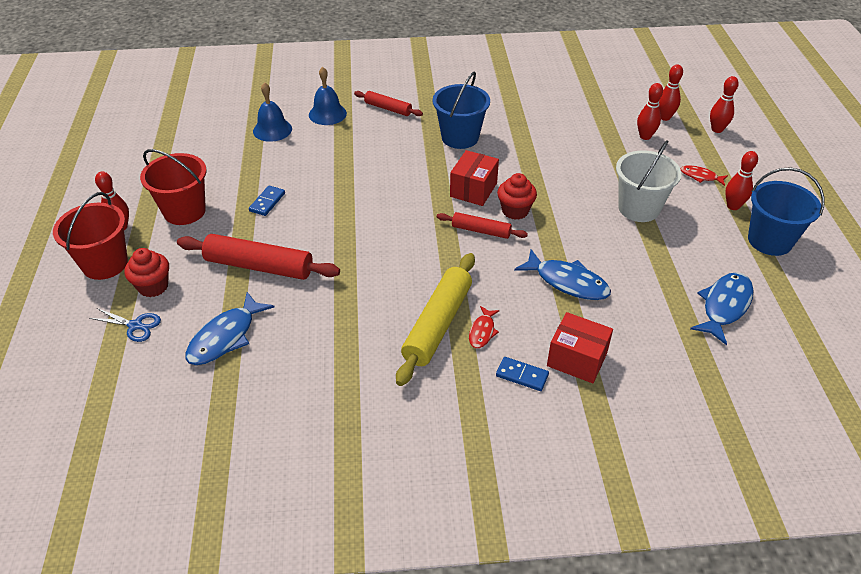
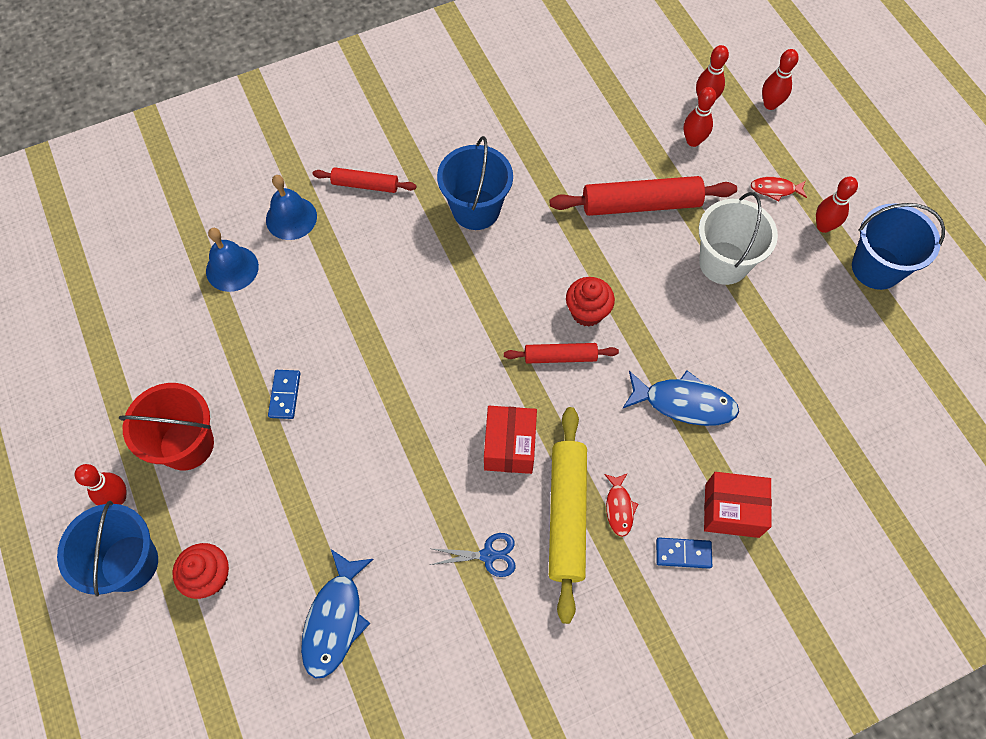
camera: 20 degrees left, 20 degrees up
red bucket [53,192,128,280] -> blue bucket [57,501,158,597]
blue scissors [89,308,161,342] -> blue scissors moved to [430,533,516,577]
red rolling pin [177,234,340,280] -> red rolling pin moved to [550,176,737,216]
red box [450,150,499,206] -> red box moved to [484,406,537,474]
blue fish [690,272,754,345] -> none

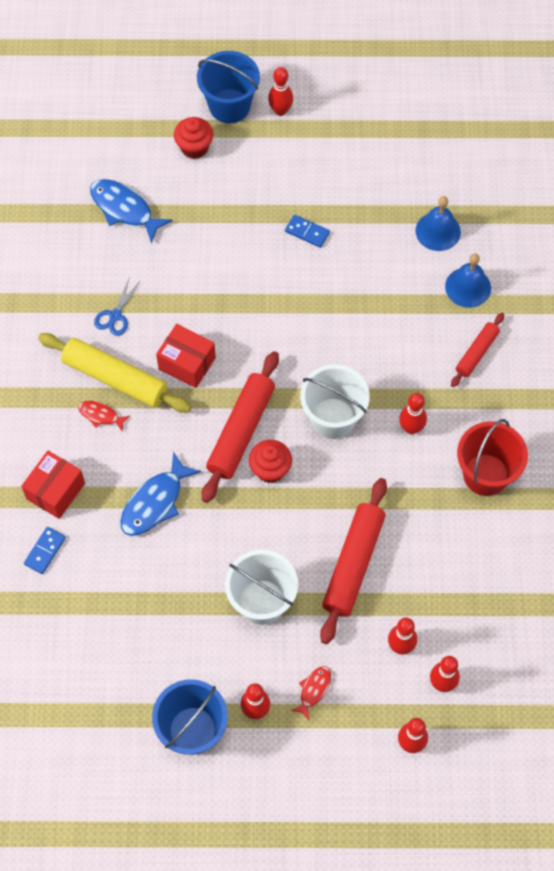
camera: 115 degrees right, 0 degrees up
red bucket [119,383,214,470] -> red bucket moved to [457,419,528,496]
blue bucket [437,136,513,230] -> red bowling pin [399,393,427,434]
red rolling pin [504,343,619,364] -> red rolling pin [202,351,279,503], size x1.76
blue domino [656,538,712,569] -> blue domino moved to [24,527,66,574]
none -> white bucket [300,365,370,439]

